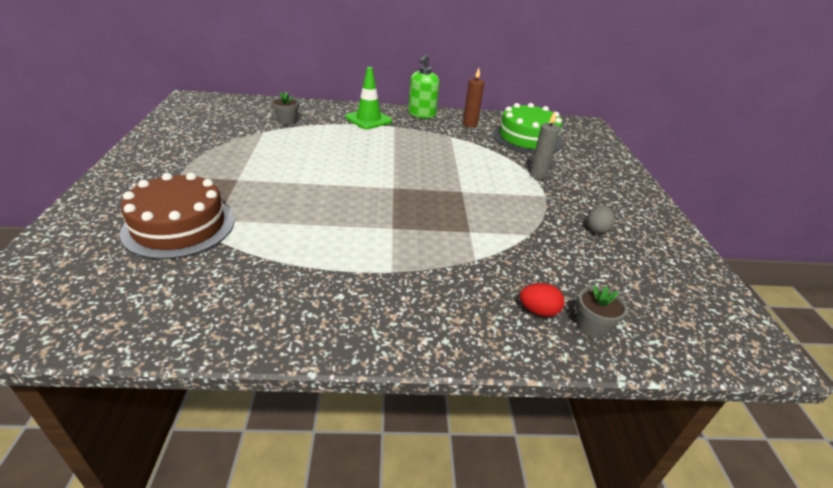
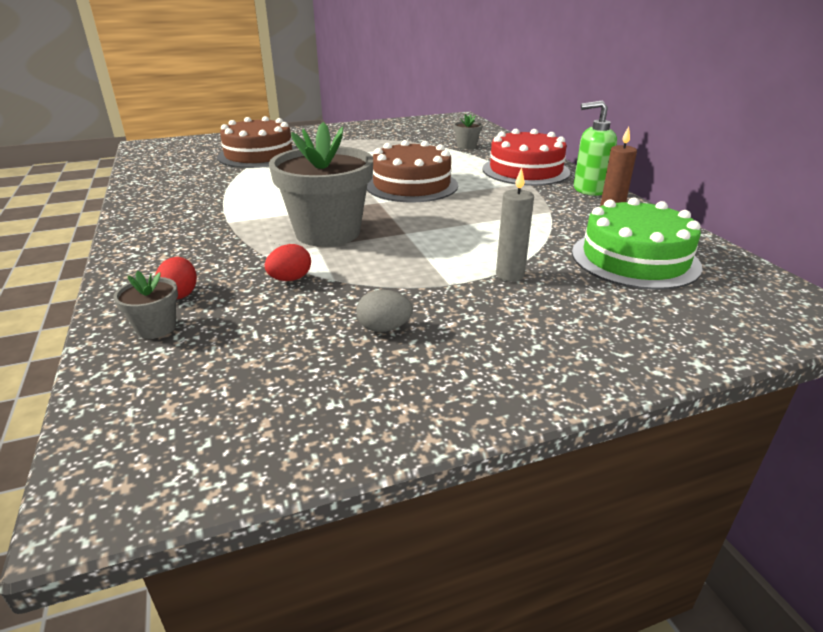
camera: 75 degrees right, 5 degrees down
green traffic cone [345,67,392,129] -> red cake [482,129,570,186]
none -> red egg [265,244,311,281]
none -> grey flower pot [269,122,373,247]
none -> brown cake [367,140,458,202]

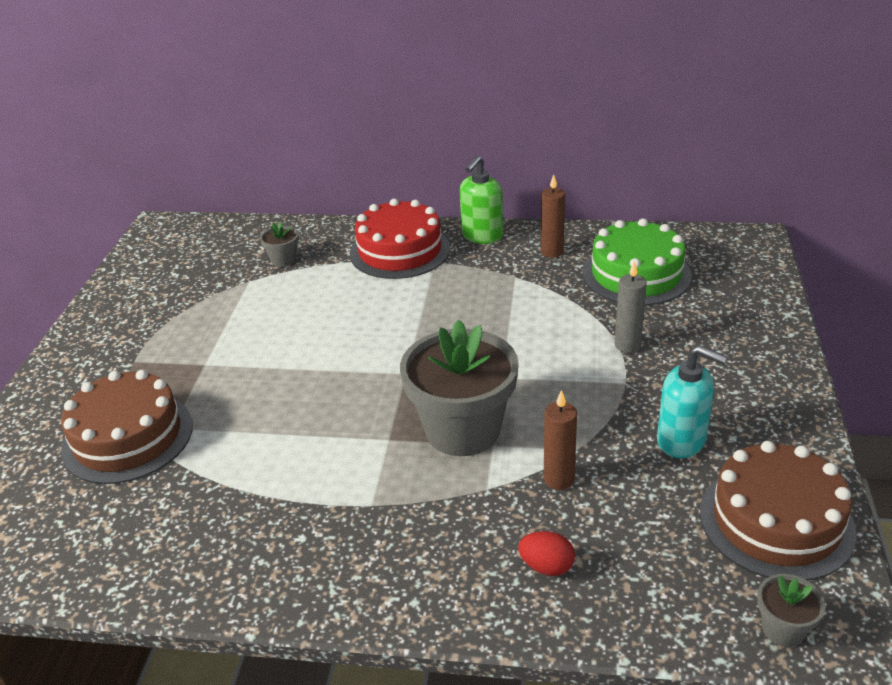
camera: 60 degrees left, 5 degrees up
grey flower pot [113,271,178,339] -> grey flower pot moved to [757,574,825,647]
red egg [265,244,311,281] -> brown candle [544,390,577,490]
grey egg [356,290,413,332] -> turquoise soap dispenser [657,345,728,458]
brown cake [367,140,458,202] -> brown cake moved to [700,441,857,581]

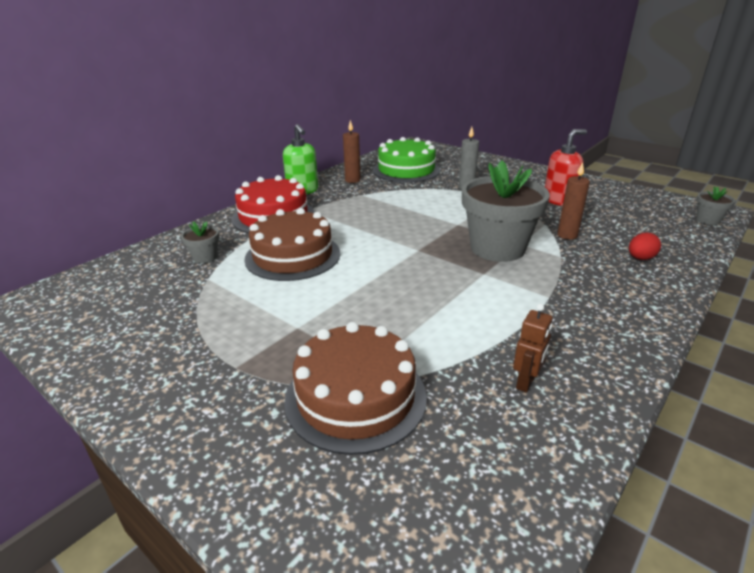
camera: 60 degrees left, 5 degrees down
turquoise soap dispenser [657,345,728,458] -> red soap dispenser [545,129,587,206]
brown cake [700,441,857,581] -> brown cake moved to [244,208,341,281]
none -> brown robot [513,304,553,393]

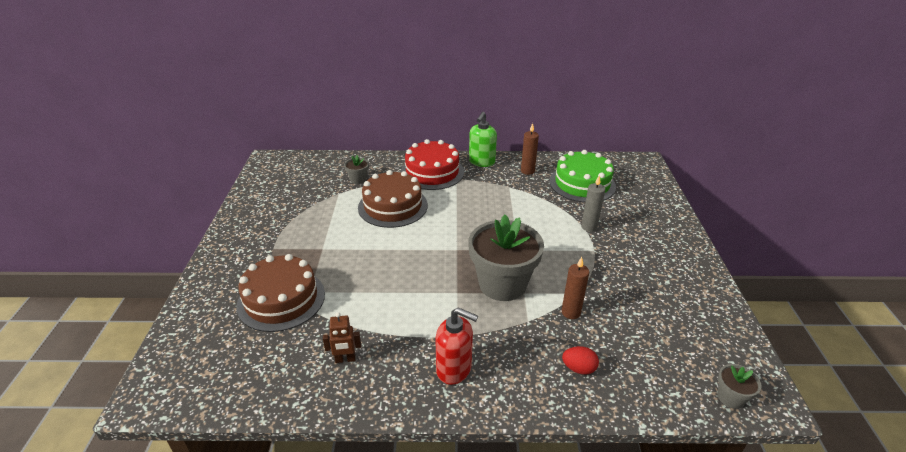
camera: 50 degrees right, 5 degrees up
red soap dispenser [545,129,587,206] -> red soap dispenser moved to [435,307,478,385]

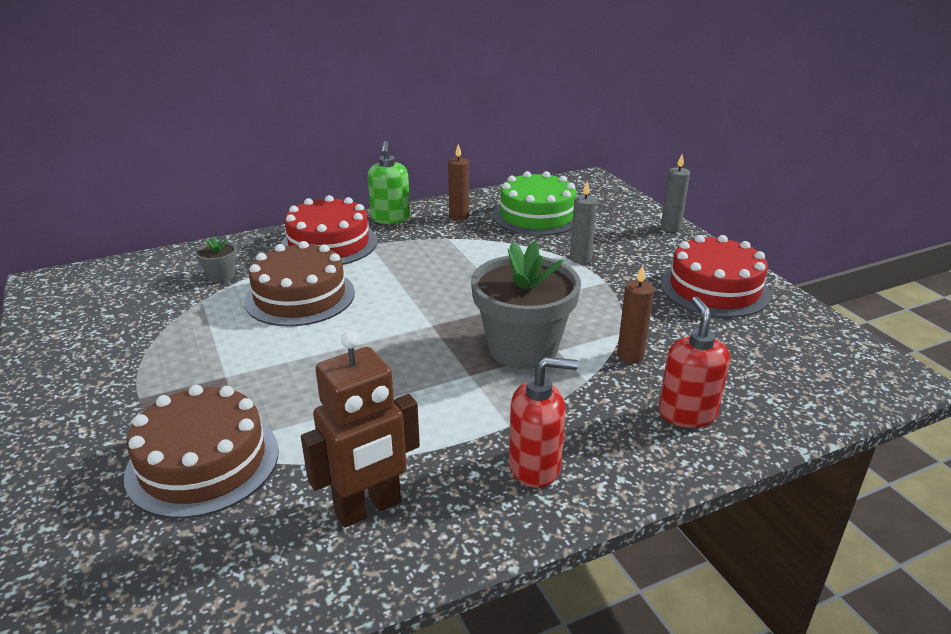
camera: 25 degrees left, 5 degrees down
brown robot [323,312,361,363] -> brown robot [301,331,420,527], size x1.93
red egg [562,346,599,375] -> red soap dispenser [658,297,730,428]
grey flower pot [718,364,762,409] -> none
none -> red cake [660,235,771,318]
none -> grey candle [661,154,690,232]

